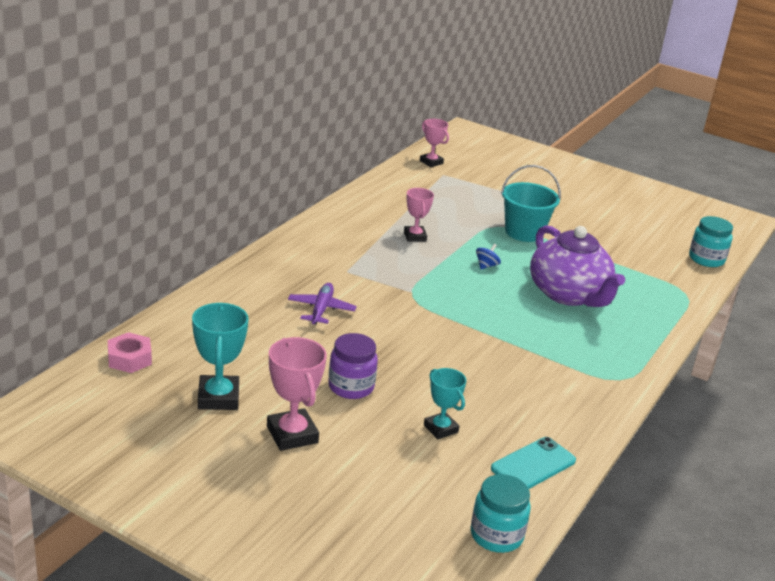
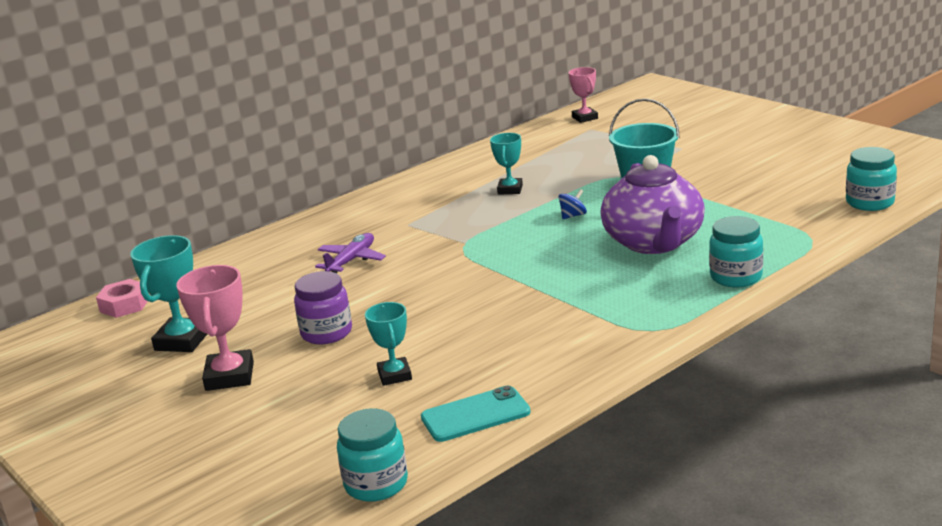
camera: 25 degrees right, 5 degrees down
pink trophy [404,188,434,241] -> turquoise trophy [490,133,523,195]
none -> turquoise jar [709,216,763,287]

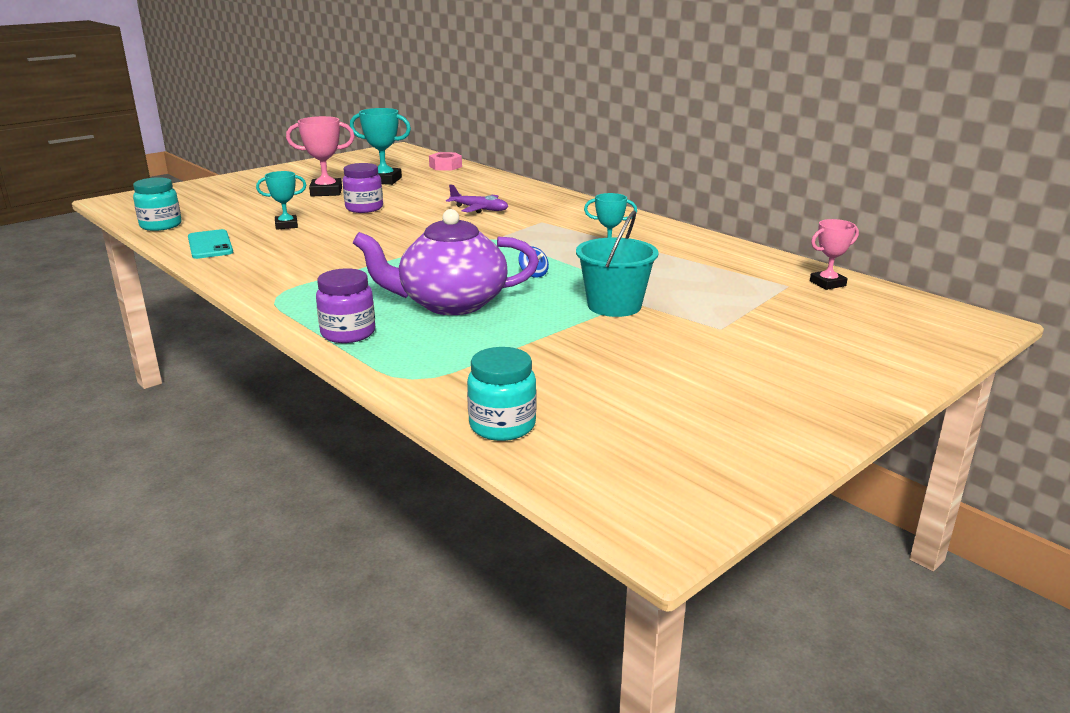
camera: 85 degrees right, 0 degrees up
turquoise jar [709,216,763,287] -> purple jar [316,268,375,343]

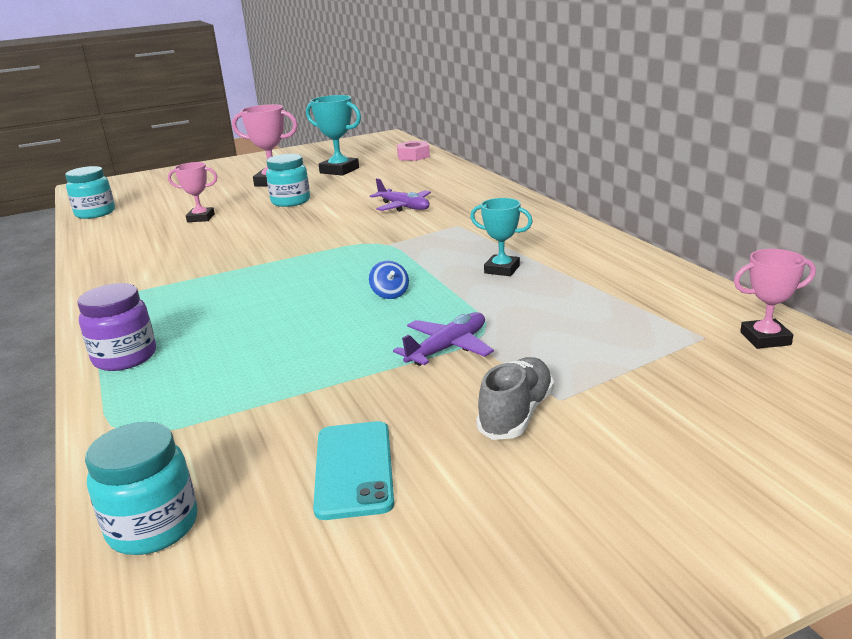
camera: 20 degrees right, 0 degrees up
turquoise phone [188,229,233,259] -> turquoise phone moved to [313,421,394,520]
turquoise trophy [256,171,306,230] -> pink trophy [168,162,217,222]
purple jar [342,163,383,213] -> turquoise jar [266,154,310,207]
purple teapot [353,209,539,315] -> none
turquoise bucket [576,210,659,317] -> purple plane [393,312,494,366]
none -> grey shoe [476,357,554,440]

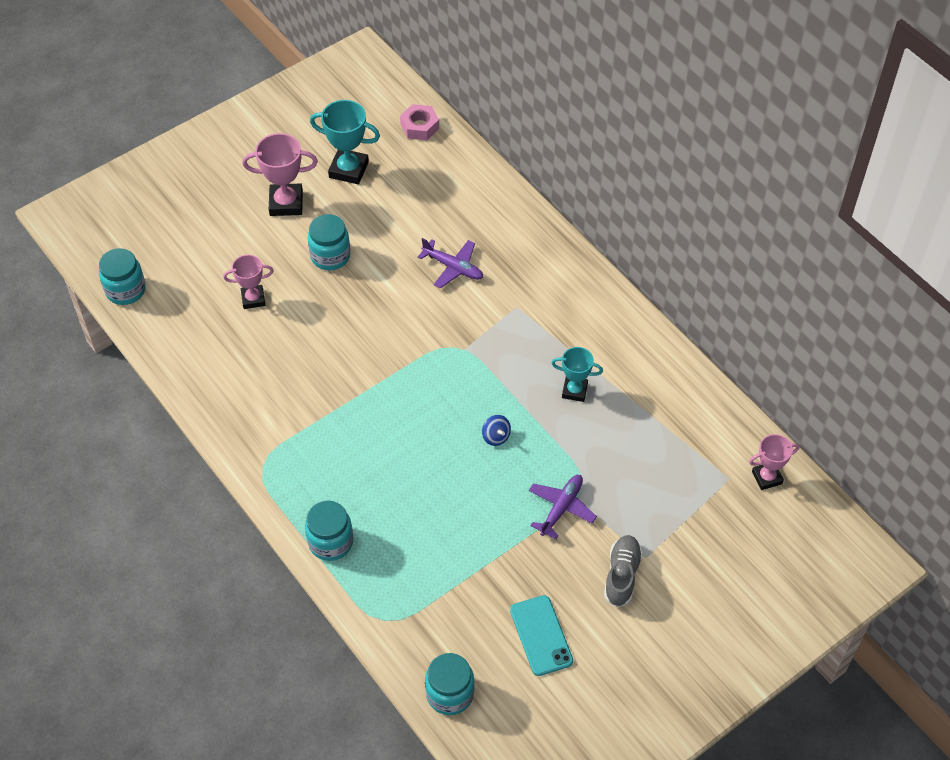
camera: 15 degrees left, 30 degrees up
purple jar [78,283,156,371] -> turquoise jar [305,501,353,561]

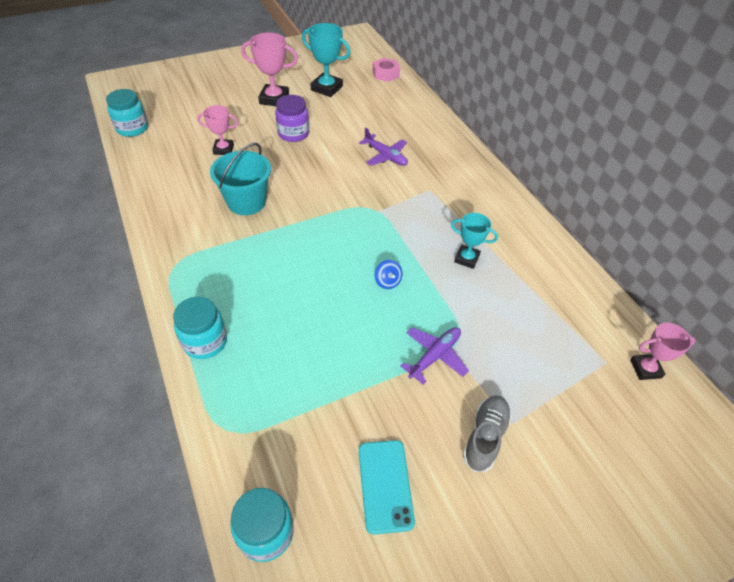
camera: 10 degrees right, 5 degrees down
turquoise jar [308,214,350,270] -> purple jar [275,95,309,142]
none -> turquoise bucket [210,143,271,215]

